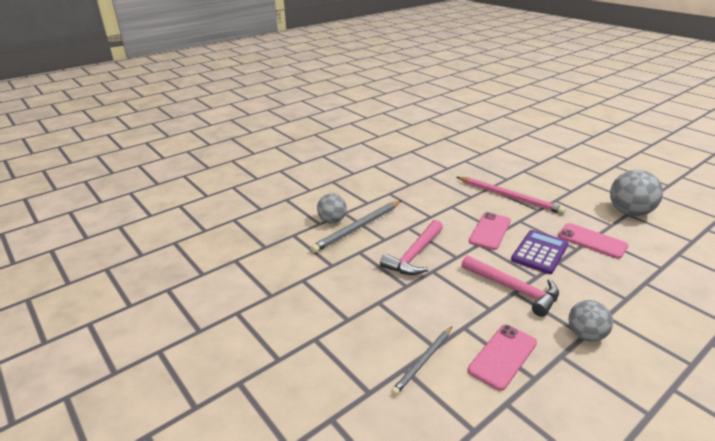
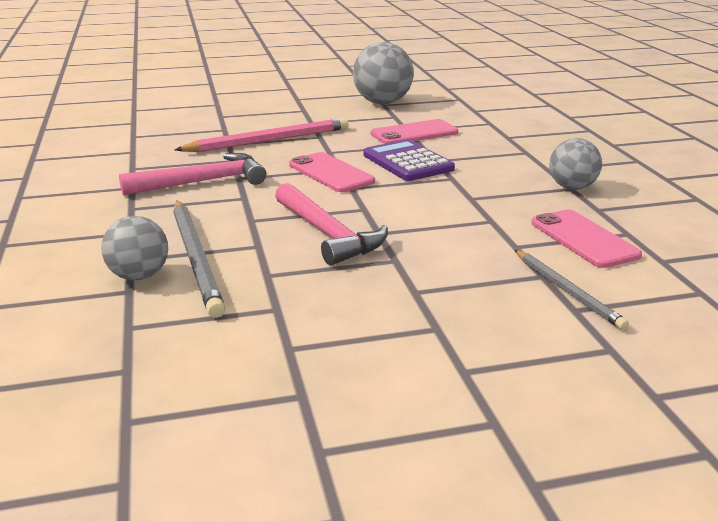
camera: 65 degrees left, 5 degrees down
pink hammer [461,255,559,317] -> pink hammer moved to [119,153,266,196]

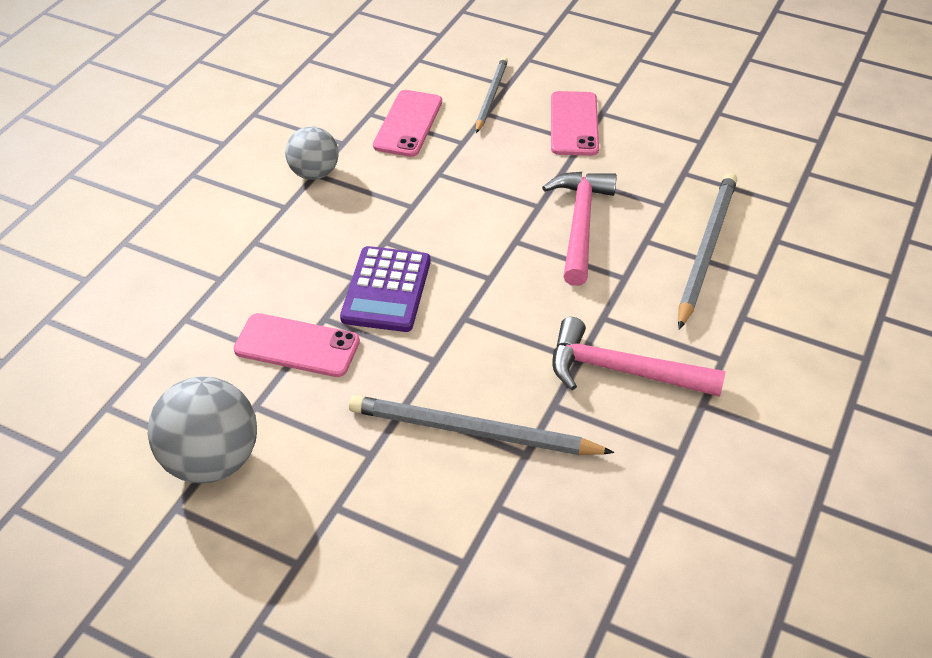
camera: 140 degrees left, 20 degrees up
grey ball [101,216,168,281] -> none
pink pencil [174,118,349,152] -> grey pencil [349,395,614,455]
pink phone [289,152,375,192] -> pink phone moved to [551,91,599,156]

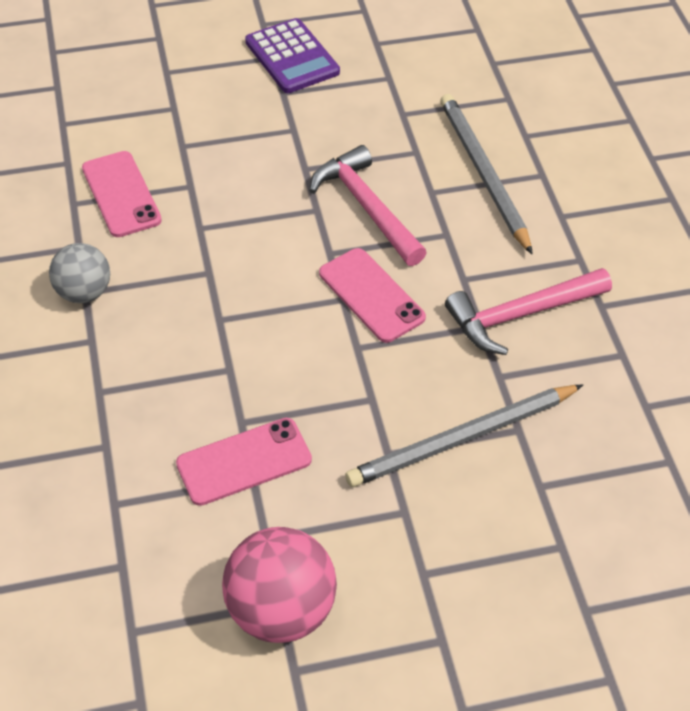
camera: 40 degrees left, 5 degrees up
grey ball [148,376,257,483] -> pink ball [222,527,337,643]
purple calculator [340,246,430,332] -> purple calculator moved to [245,18,340,93]
grey pencil [476,57,508,133] -> none
pink phone [551,91,599,156] -> pink phone moved to [319,248,426,343]

